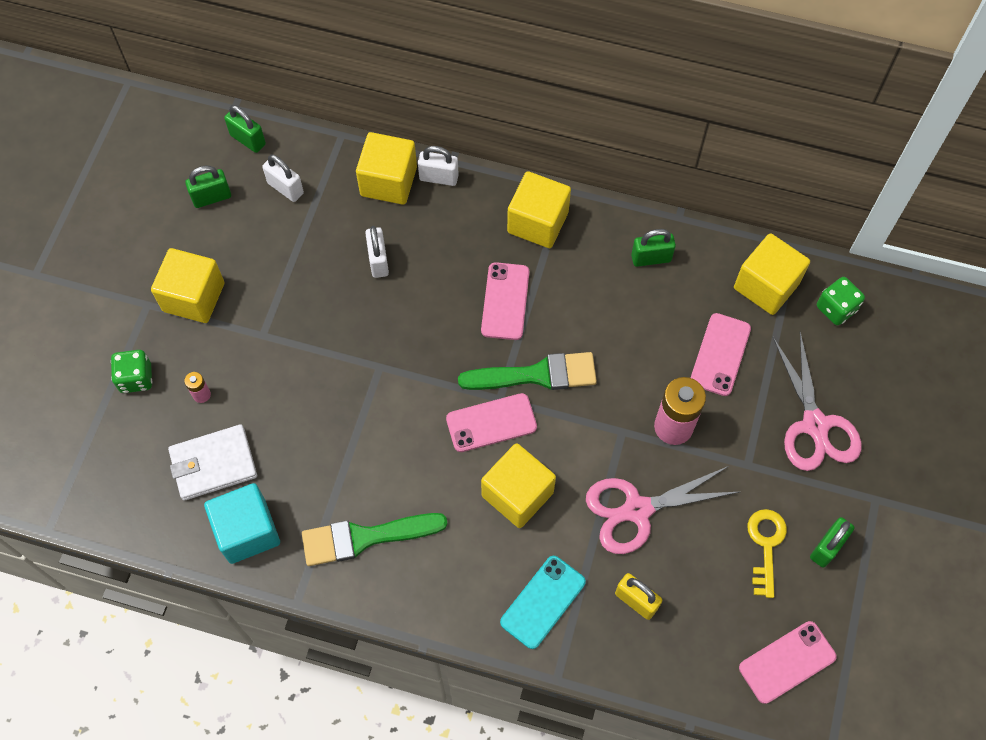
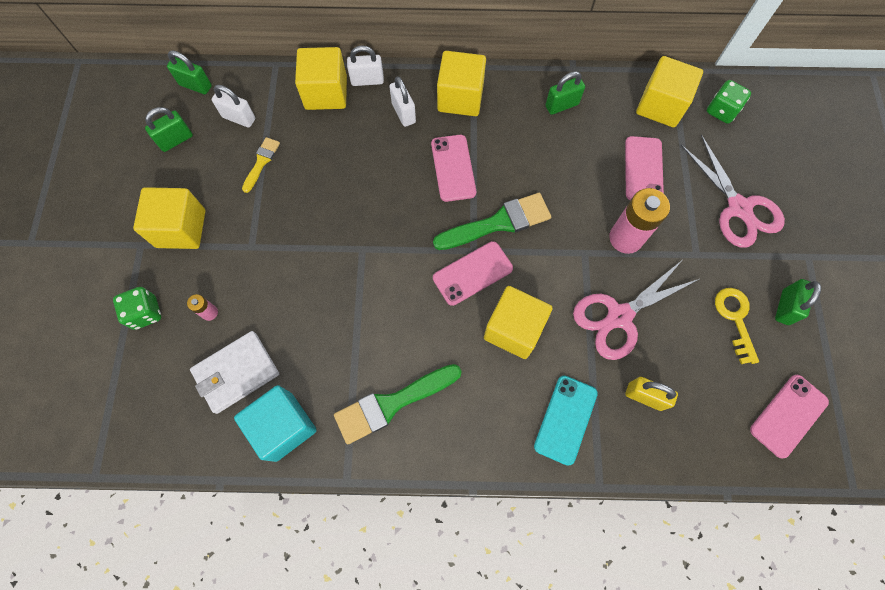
camera: 15 degrees left, 5 degrees up
white padlock [365,226,389,278] -> white padlock moved to [389,76,416,127]
none -> yellow brush [242,137,280,193]

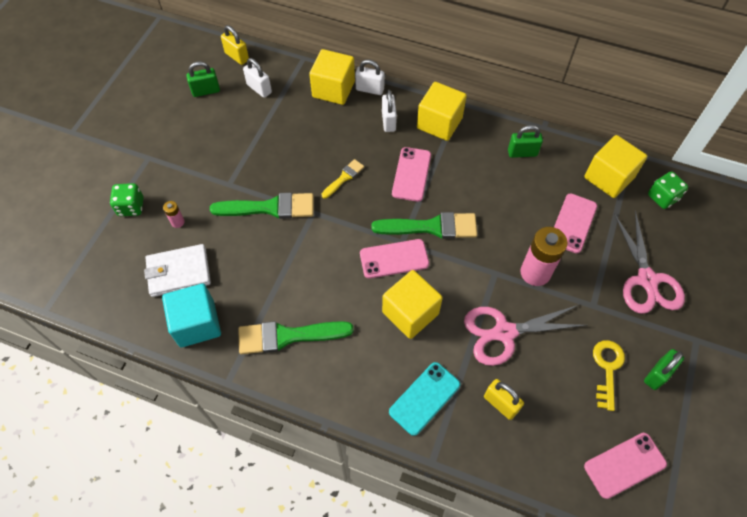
camera: 20 degrees right, 10 degrees down
yellow cube [133,187,206,249] -> none
green padlock [167,50,212,94] -> yellow padlock [221,25,249,65]
yellow brush [242,137,280,193] -> yellow brush moved to [321,159,364,198]
none -> green brush [210,192,314,219]

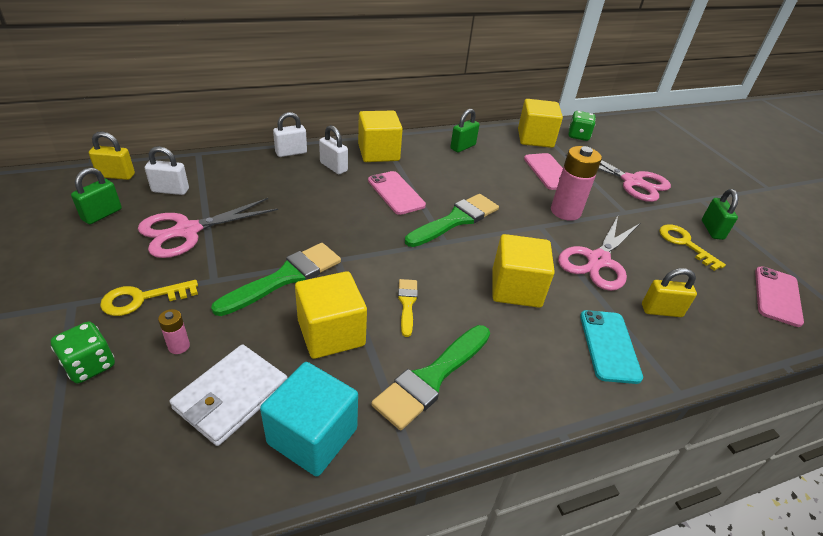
camera: 45 degrees left, 20 degrees down
yellow cube [309,49,355,105] -> yellow cube moved to [295,271,367,359]
yellow brush [321,159,364,198] -> yellow brush moved to [398,279,418,337]
pink phone [360,239,429,279] -> none
none -> yellow key [100,280,198,316]
none -> pink scissors [138,198,278,258]

